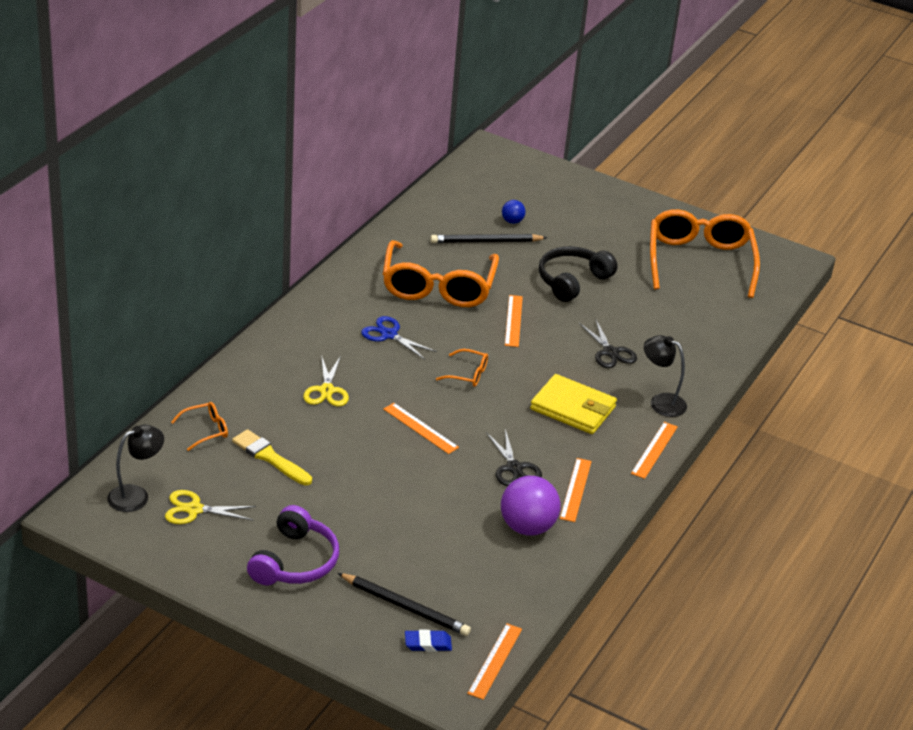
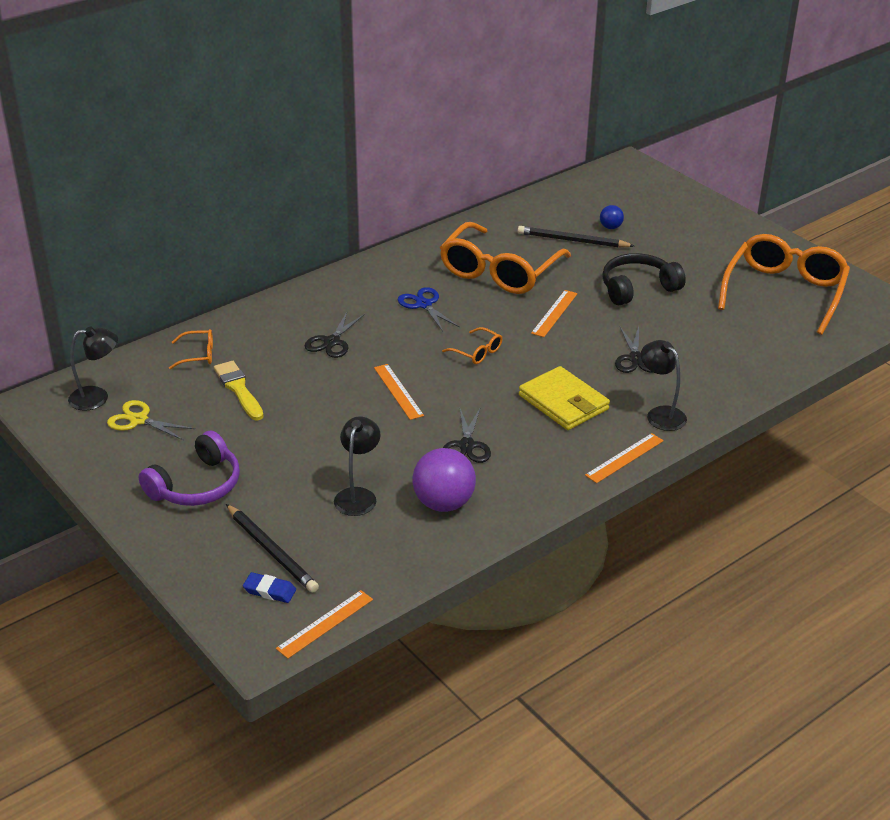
camera: 25 degrees right, 0 degrees up
yellow scissors [303,355,349,406] -> black scissors [305,310,365,358]
orange ruler [560,458,592,522] -> none
none -> black lamp [334,416,380,516]

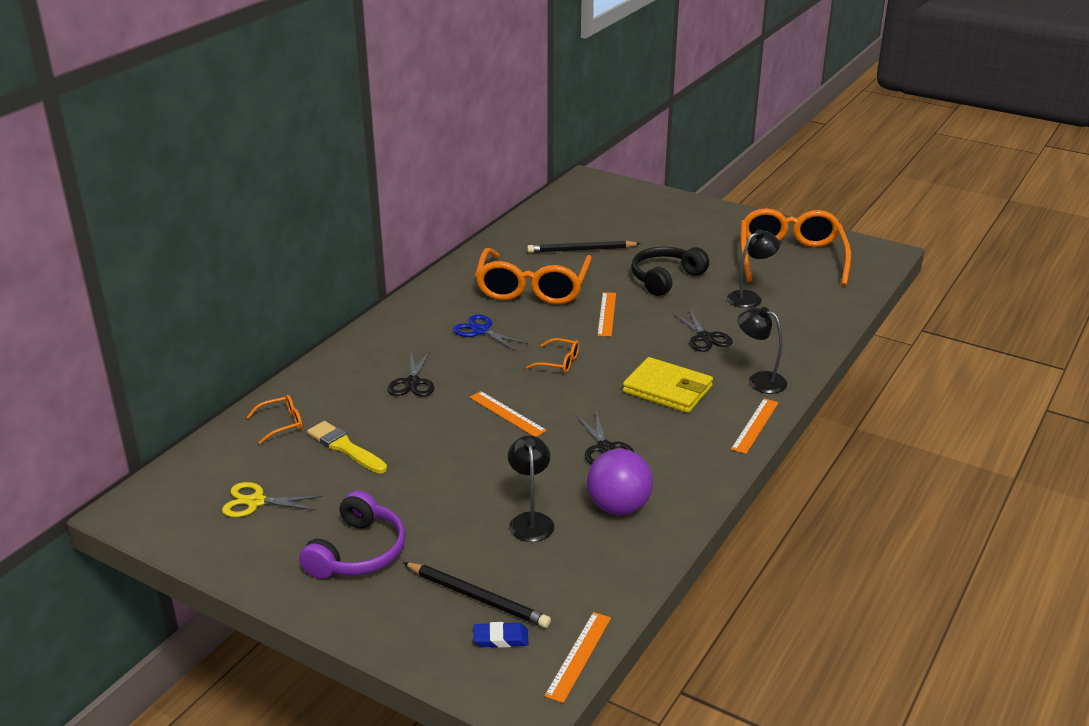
camera: 20 degrees left, 5 degrees down
black lamp [68,326,118,411] -> black lamp moved to [727,229,780,308]
blue ball [600,205,624,229] -> none

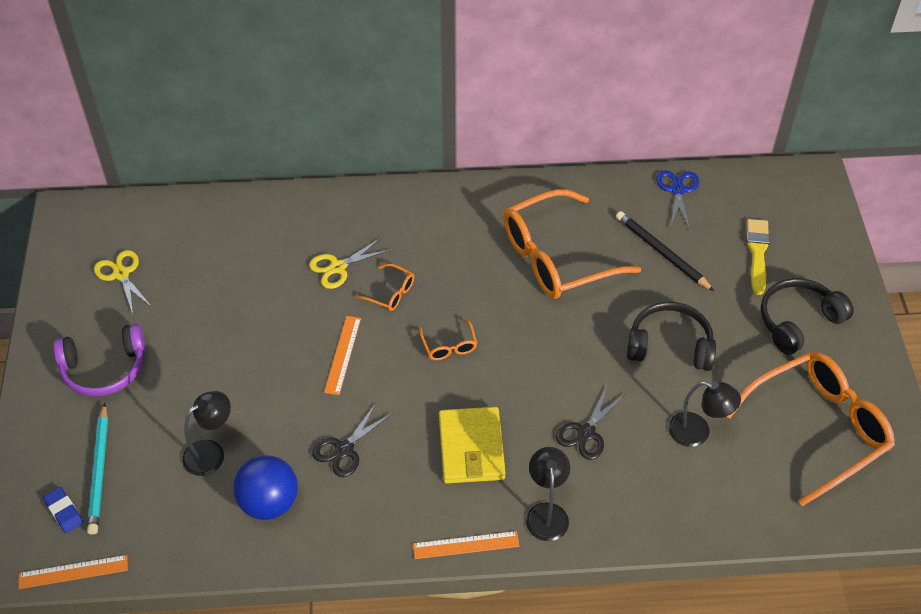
camera: 55 degrees right, 20 degrees up
orange glasses [247,395,302,444] -> orange glasses moved to [355,264,414,311]
yellow brush [307,421,387,473] -> yellow brush moved to [746,219,770,295]
black scissors [387,351,434,397] -> yellow scissors [309,238,391,289]
black pencil [403,562,551,628] -> turquoise pencil [87,403,108,535]
blue scissors [453,314,528,351] -> blue scissors moved to [656,171,699,230]
purple ball [587,449,653,515] -> blue ball [233,455,298,520]
orange ruler [597,292,616,337] -> none
none -> black headphones [761,278,854,355]

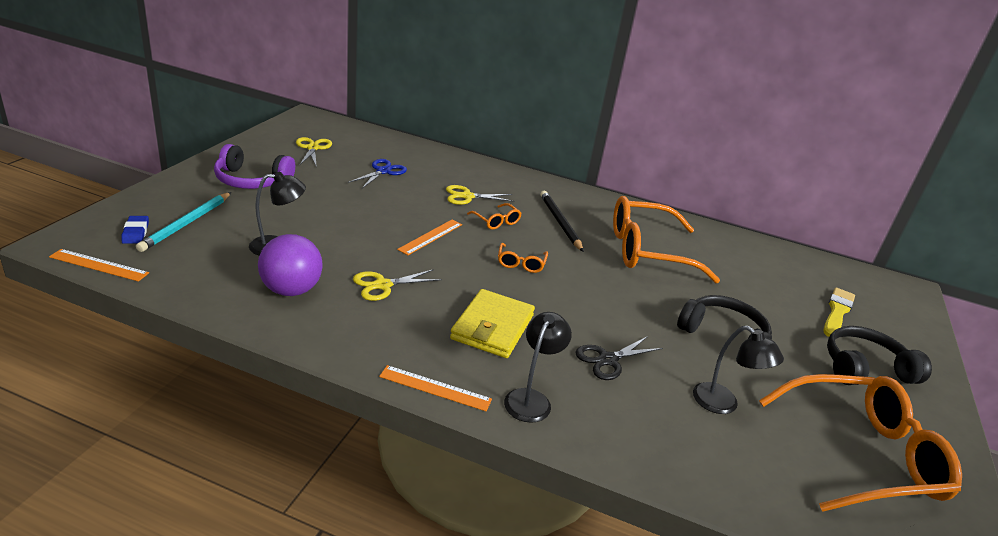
camera: 20 degrees right, 20 degrees down
blue ball [233,455,298,520] -> purple ball [258,234,323,296]
black scissors [312,403,393,477] -> yellow scissors [353,269,442,301]
black pencil [616,211,714,291] -> black pencil moved to [540,191,584,252]
blue scissors [656,171,699,230] -> blue scissors moved to [348,159,407,188]

